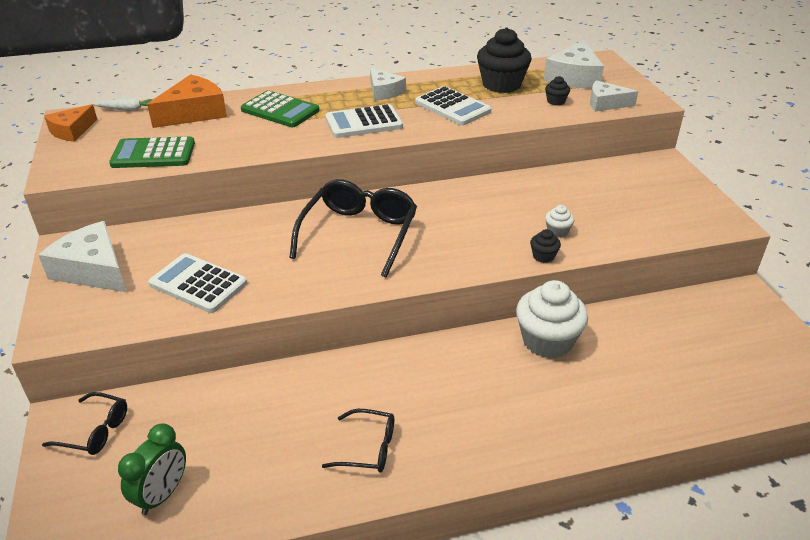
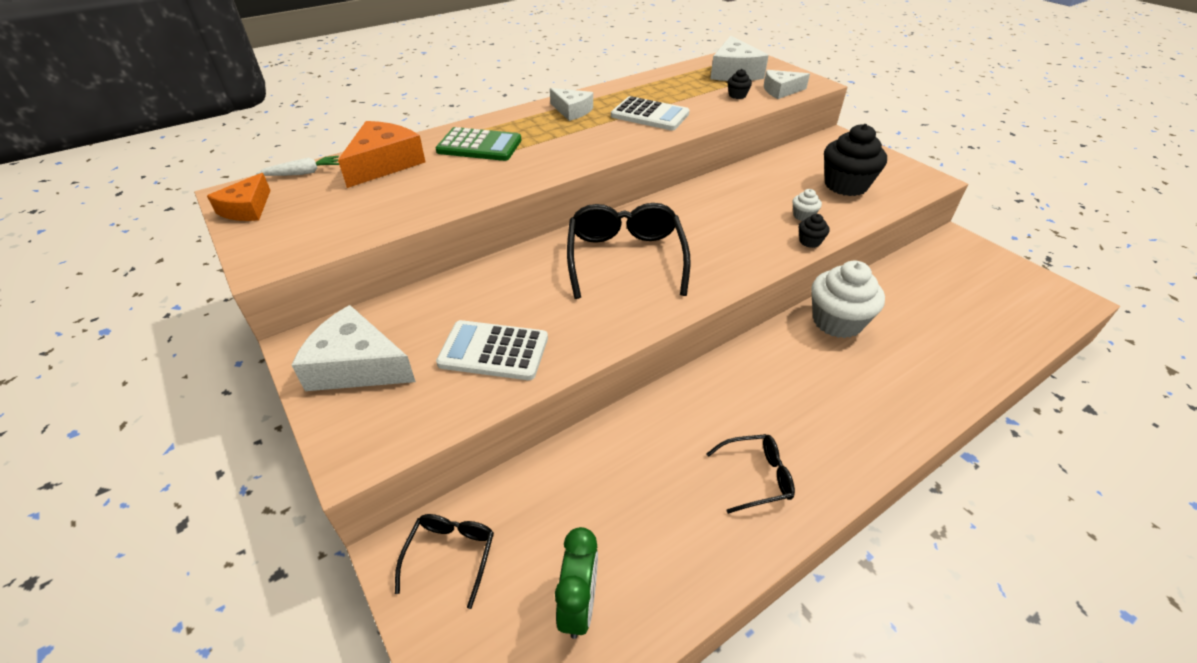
camera: 20 degrees left, 5 degrees up
black glasses [42,392,127,455] -> black glasses turned 75 degrees counterclockwise [395,514,494,609]
green calculator [109,136,195,168] -> none
white calculator [325,104,403,138] -> none
black cupcake [477,28,532,93] -> black cupcake moved to [824,124,887,196]

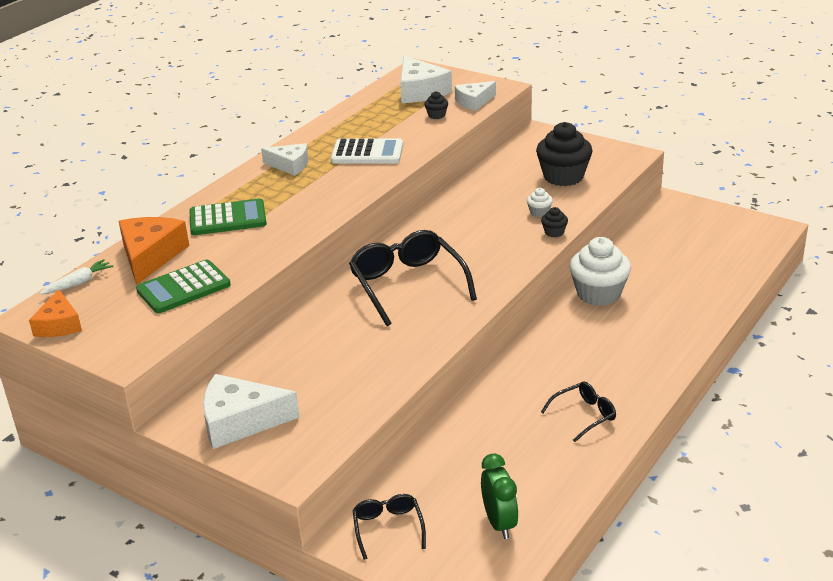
camera: 20 degrees left, 10 degrees down
white calculator [436,320,548,380] -> none
none -> green calculator [136,260,231,313]

